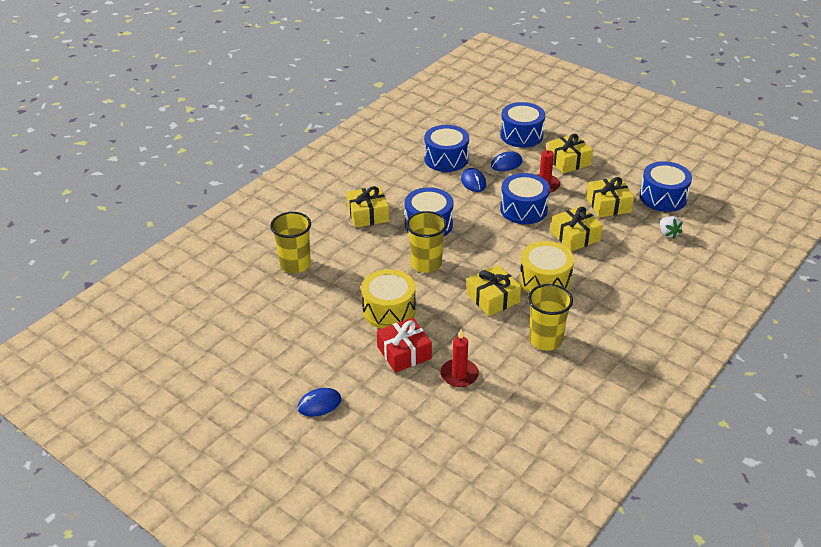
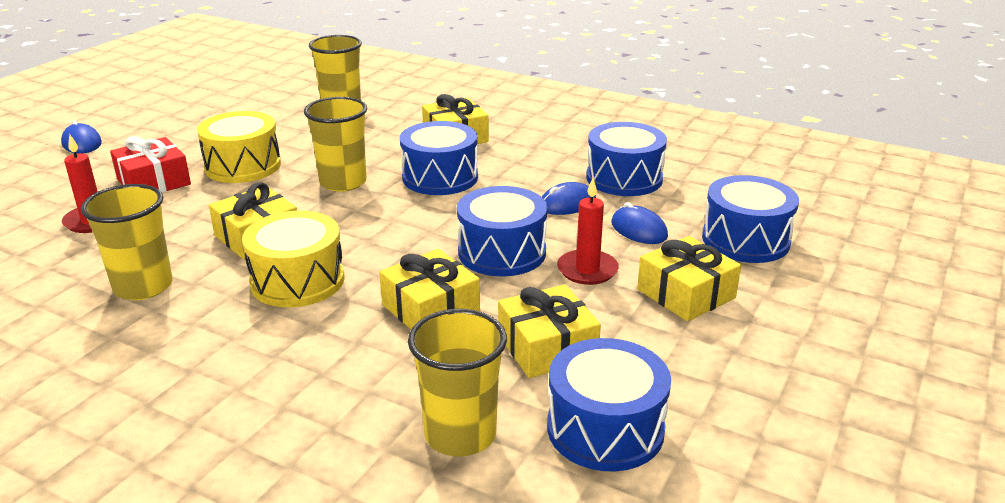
camera: 80 degrees right, 10 degrees down
white strawberry [660,216,683,239] -> yellow cup [408,309,507,456]

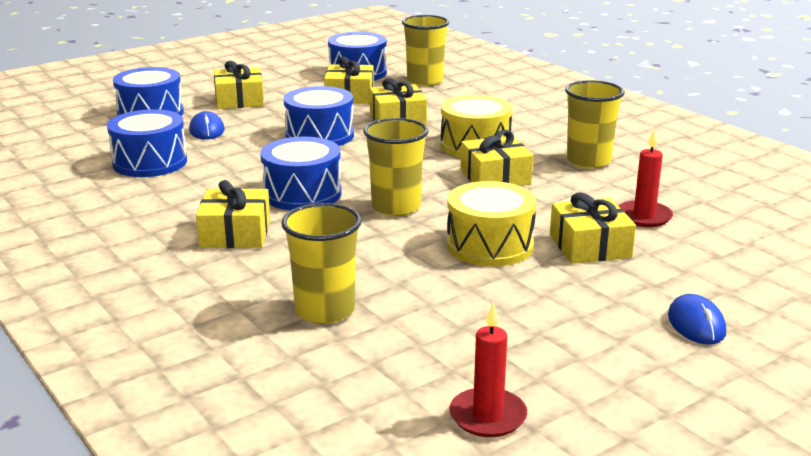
camera: 155 degrees left, 5 degrees down
red gift [110,136,191,193] -> yellow gift [550,192,636,264]
blue mouse [542,182,596,215] -> none
red candle [557,178,619,285] -> red candle moved to [450,303,527,437]

